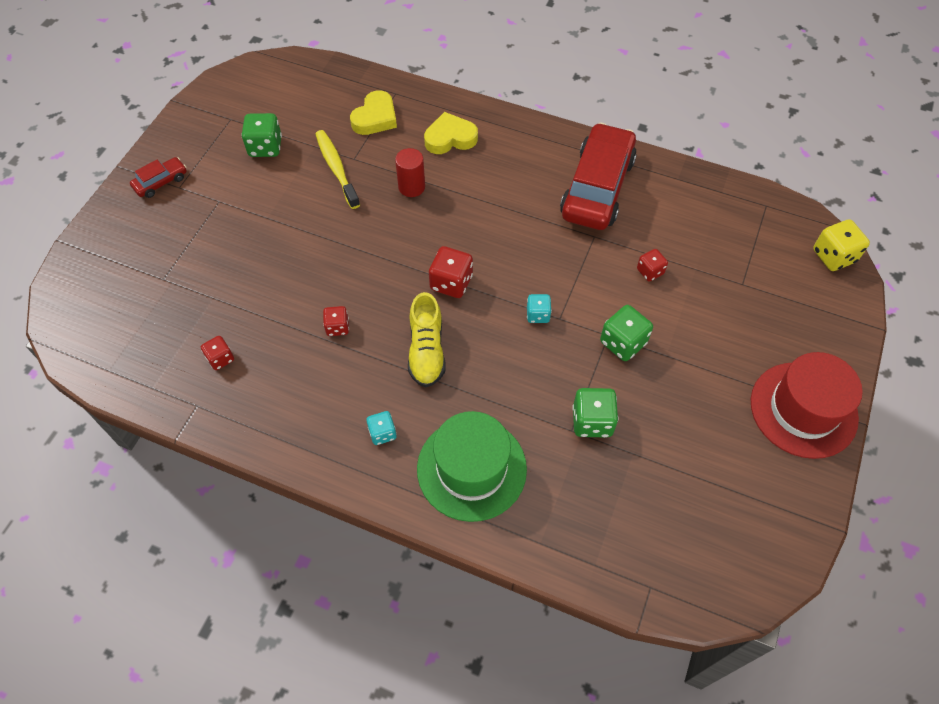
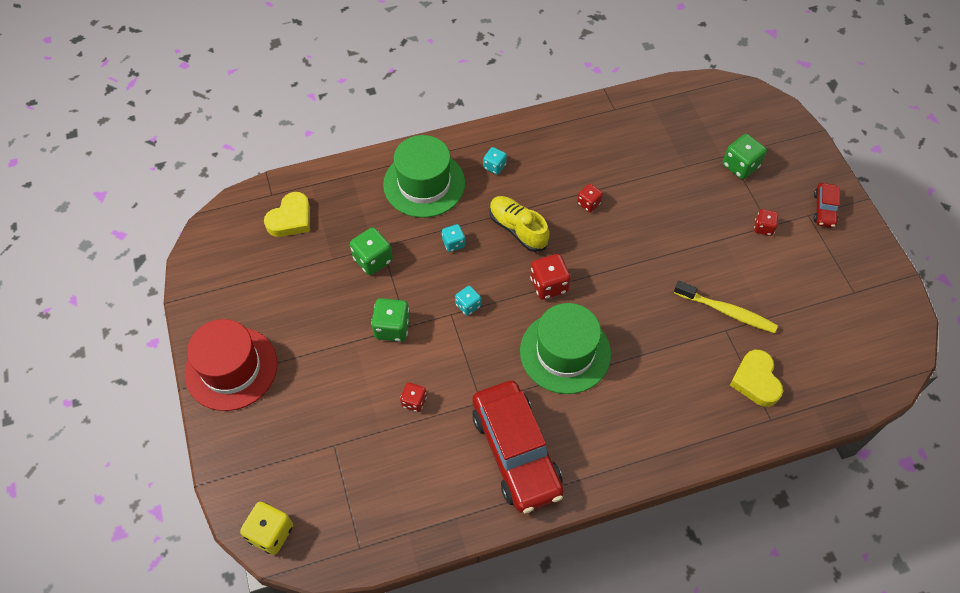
camera: 140 degrees right, 0 degrees up
red dice [201,336,234,370] -> red dice moved to [754,209,779,236]
green dice [241,113,282,157] -> green dice moved to [723,134,767,179]
red cylinder [395,148,425,197] -> none
yellow heart [424,112,478,154] -> yellow heart moved to [264,192,310,237]
none -> turquoise dice [442,224,465,252]
none -> green hat [520,303,611,394]

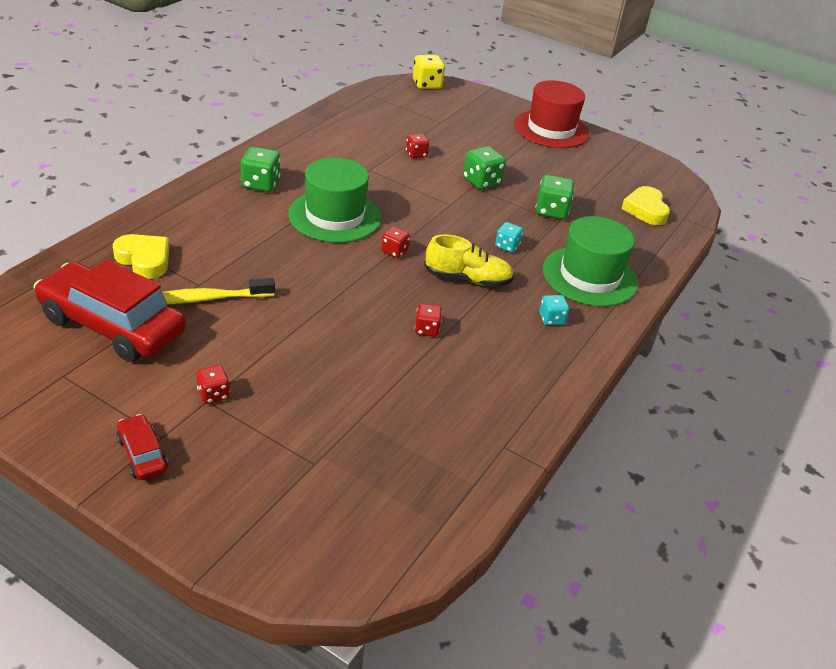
camera: 135 degrees right, 20 degrees down
turquoise dice [455,286,481,316] -> none
red car [472,380,564,513] -> red car moved to [34,260,186,362]
red dice [530,254,571,300] -> red dice [381,227,410,258], size x0.62
green dice [723,134,767,179] -> green dice moved to [241,147,280,192]

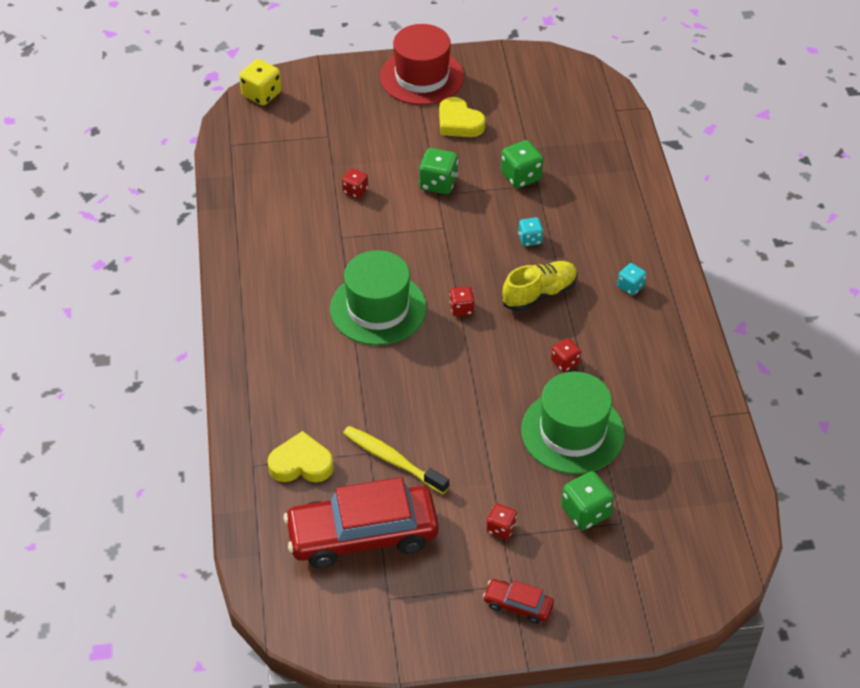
camera: 35 degrees left, 10 degrees up
yellow toothbrush [162,278,275,304] -> yellow toothbrush turned 90 degrees clockwise [343,426,449,494]
green dice [241,147,280,192] -> green dice moved to [561,471,614,530]
green hat [543,216,638,307] -> green hat moved to [521,372,625,474]
yellow heart [621,186,670,225] -> yellow heart moved to [439,97,485,137]

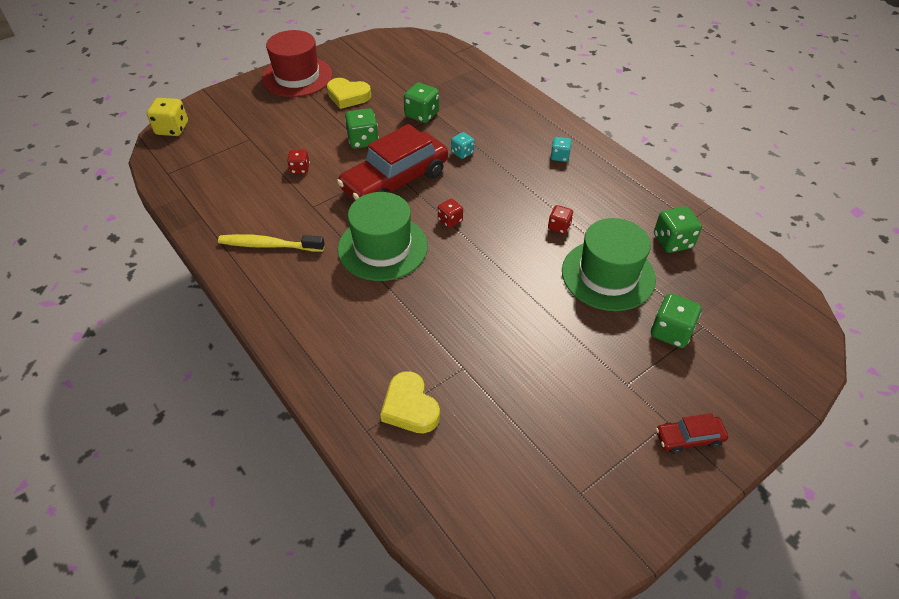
camera: 30 degrees left, 0 degrees up
yellow heart [268,431,334,482] -> yellow heart turned 90 degrees counterclockwise [380,371,440,433]
red car [284,477,439,568] -> red car moved to [337,124,448,201]
yellow toothbrush [343,426,449,494] -> yellow toothbrush moved to [218,234,325,252]
red dice [486,504,517,540] -> none
yellow shoe [502,261,578,311] -> none
none -> green dice [654,206,702,253]

